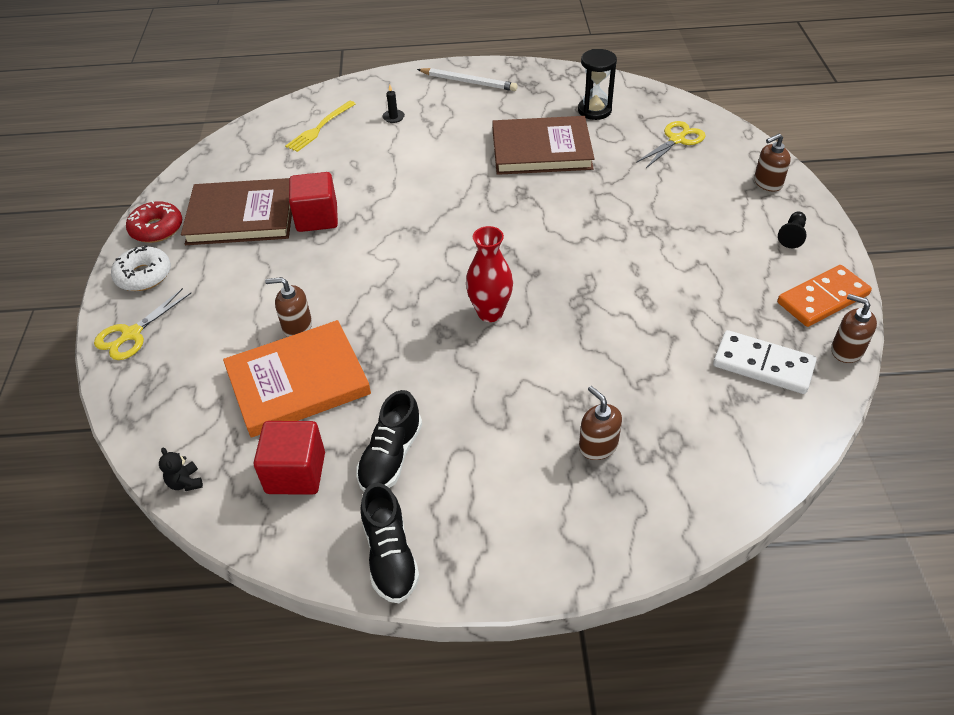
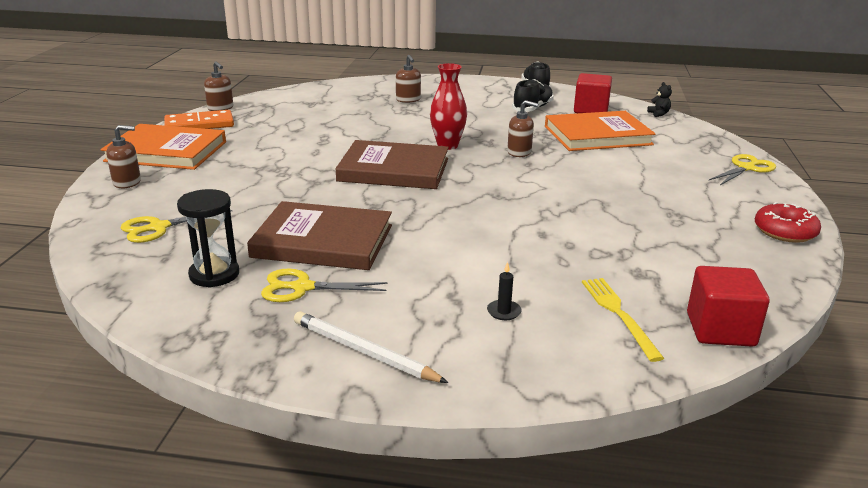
camera: 170 degrees left, 20 degrees down
white donut [111,245,171,291] -> none
brown book [181,178,292,245] -> brown book moved to [335,140,449,189]
brown soap dispenser [265,277,312,337] -> brown soap dispenser moved to [507,100,538,157]
yellow fork [285,101,356,152] -> yellow fork turned 60 degrees counterclockwise [582,278,664,362]
red cube [289,172,338,232] -> red cube moved to [687,266,770,347]
white domino [713,330,817,394] -> none
black pawn [778,211,807,248] -> orange book [101,124,226,170]
none -> yellow scissors [261,269,387,302]

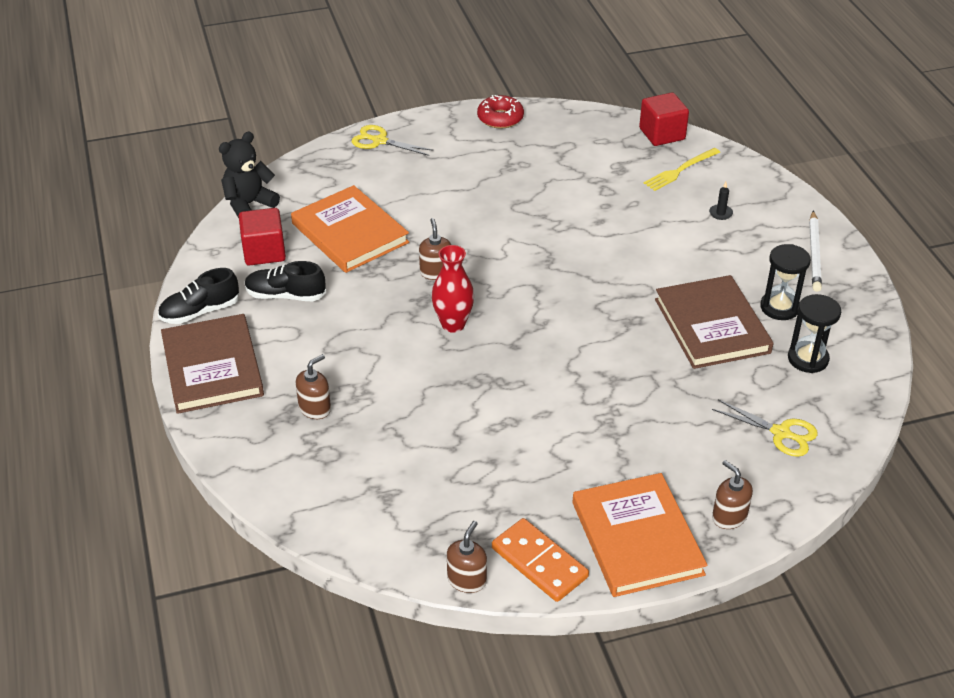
camera: 115 degrees left, 15 degrees up
yellow scissors [261,269,387,302] -> black hourglass [760,244,811,320]
brown book [335,140,449,189] -> brown book moved to [161,314,264,414]
black teddy bear [647,82,672,117] -> black teddy bear [219,132,280,218], size x2.11

